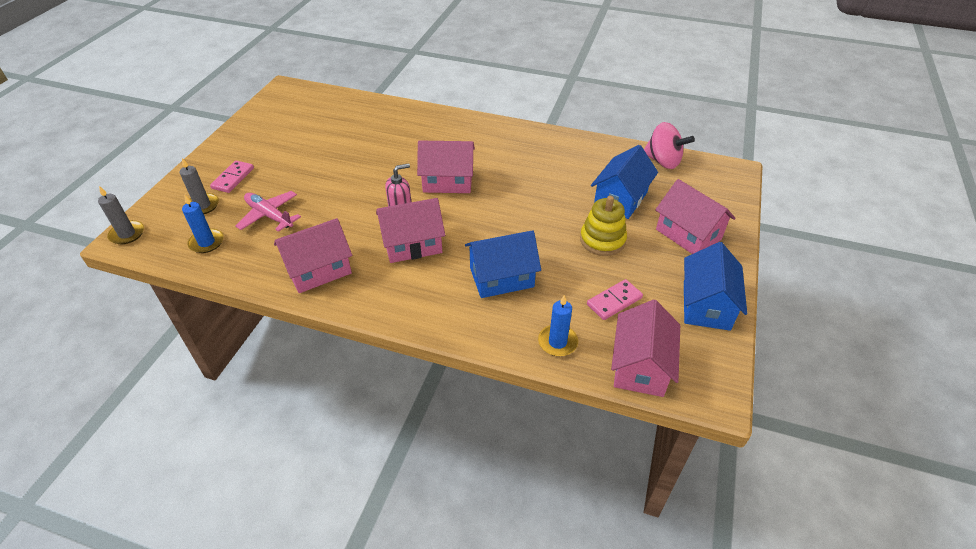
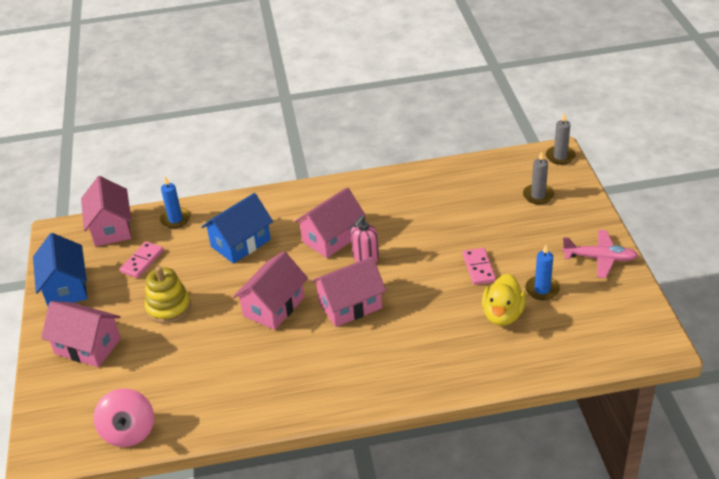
camera: 155 degrees right, 5 degrees down
blue candle [182,195,224,253] -> blue candle moved to [525,245,560,300]
pink domino [210,161,254,193] -> pink domino moved to [463,248,496,285]
pink plane [235,191,301,232] -> pink plane moved to [562,230,638,278]
pink house [274,218,352,293] -> pink house moved to [233,251,308,330]
blue house [591,145,658,219] -> none
pink spinning top [644,122,695,169] -> pink spinning top turned 105 degrees counterclockwise [94,388,154,447]
none -> yellow duck [482,273,526,326]

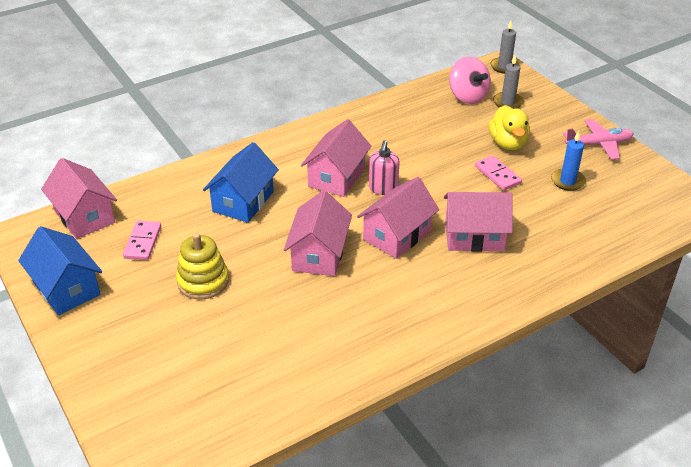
camera: 25 degrees left, 0 degrees up
pink house [41,301,121,367] -> pink house moved to [444,192,513,252]
pink spinning top [94,388,154,447] -> pink spinning top moved to [449,57,491,104]
blue candle [160,176,190,228] -> none
yellow duck [482,273,526,326] -> yellow duck moved to [488,105,530,150]

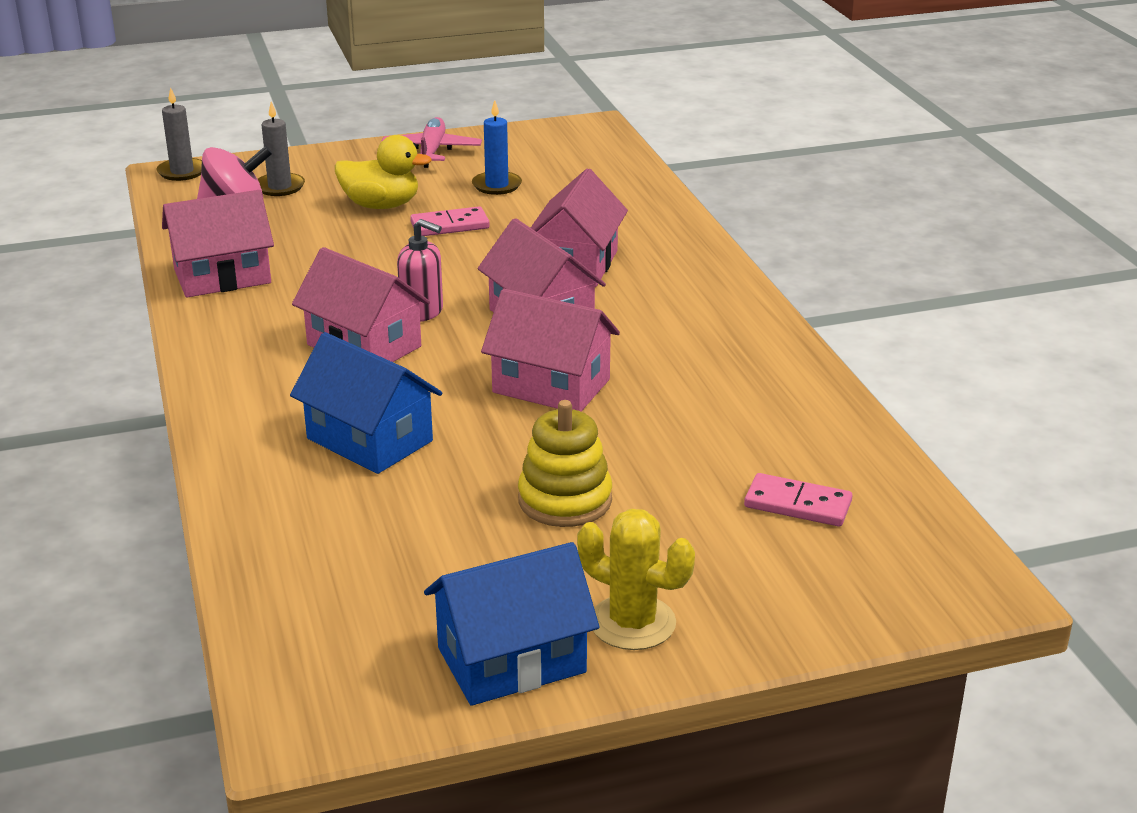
camera: 75 degrees left, 10 degrees down
pink house [41,158,117,239] -> pink house moved to [162,190,274,297]
pink domino [123,221,161,260] -> pink domino moved to [744,473,852,526]
none -> yellow cactus [577,509,695,650]

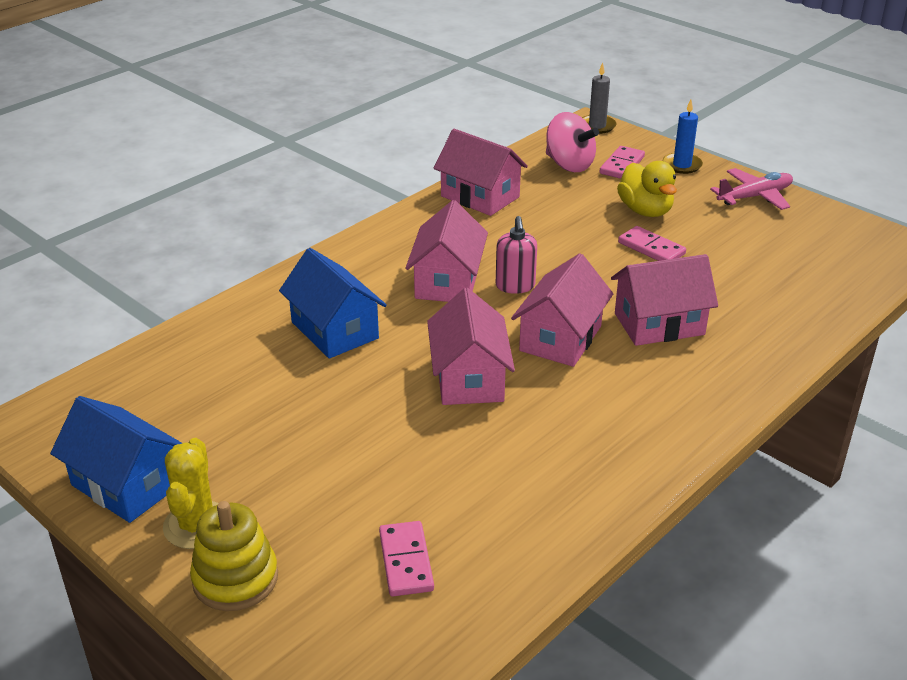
camera: 60 degrees right, 5 degrees up
grey candle [258,102,305,196] -> pink domino [599,146,645,179]
blue house [290,332,442,474] -> blue house turned 45 degrees counterclockwise [279,248,387,358]
blue candle [472,100,522,195] -> blue candle moved to [663,100,703,174]
yellow stacking toy [518,400,612,527] -> yellow stacking toy moved to [190,501,278,611]

